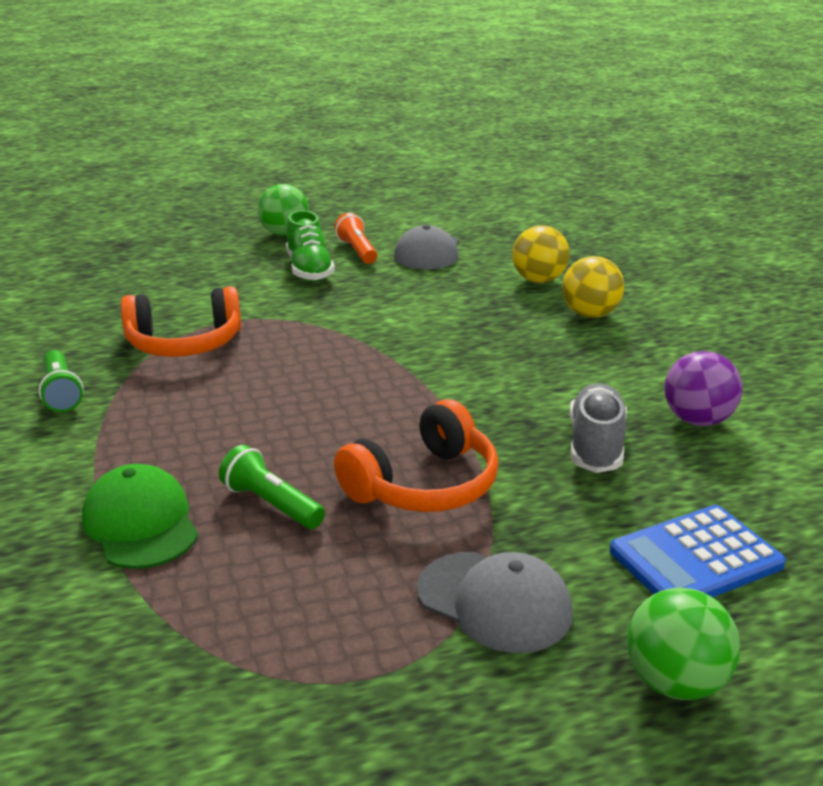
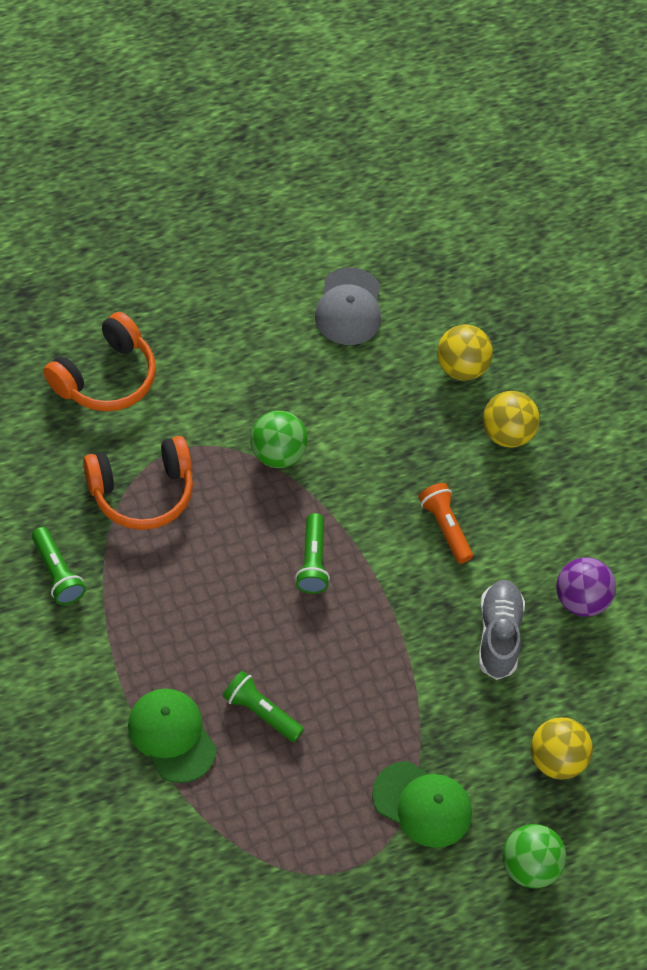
camera: 10 degrees left, 30 degrees up
green ball [257,184,309,236] -> green ball moved to [250,411,308,468]
green shoe [286,210,335,281] -> none
orange flashlight [334,213,377,264] -> orange flashlight moved to [418,483,473,564]
orange headphones [334,399,499,512] -> orange headphones moved to [43,312,156,411]
grey cap [417,552,573,653] -> green cap [372,761,472,848]
blue calculator [610,505,786,597] -> yellow ball [531,717,593,779]
none -> green flashlight [295,513,330,594]

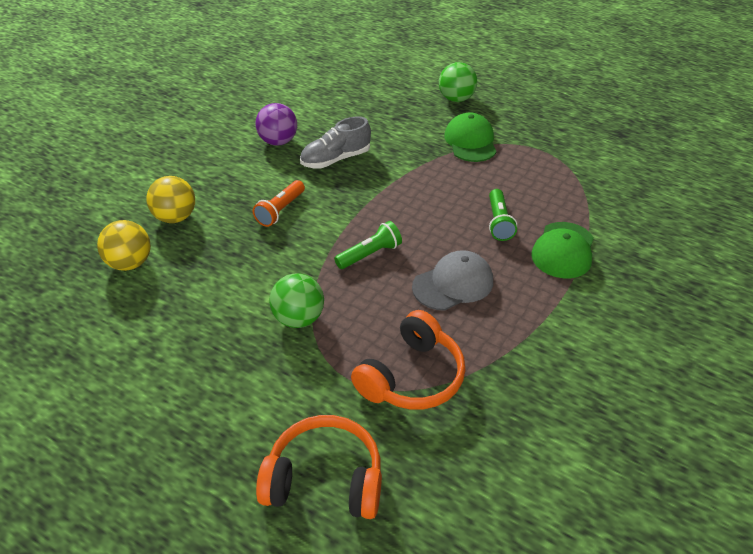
camera: 120 degrees left, 15 degrees down
green flashlight [32,527,86,605] -> none
orange headphones [83,436,193,530] -> orange headphones turned 90 degrees clockwise [351,310,466,410]
grey cap [315,267,381,345] -> grey cap moved to [412,250,493,311]
yellow ball [531,717,593,779] -> none

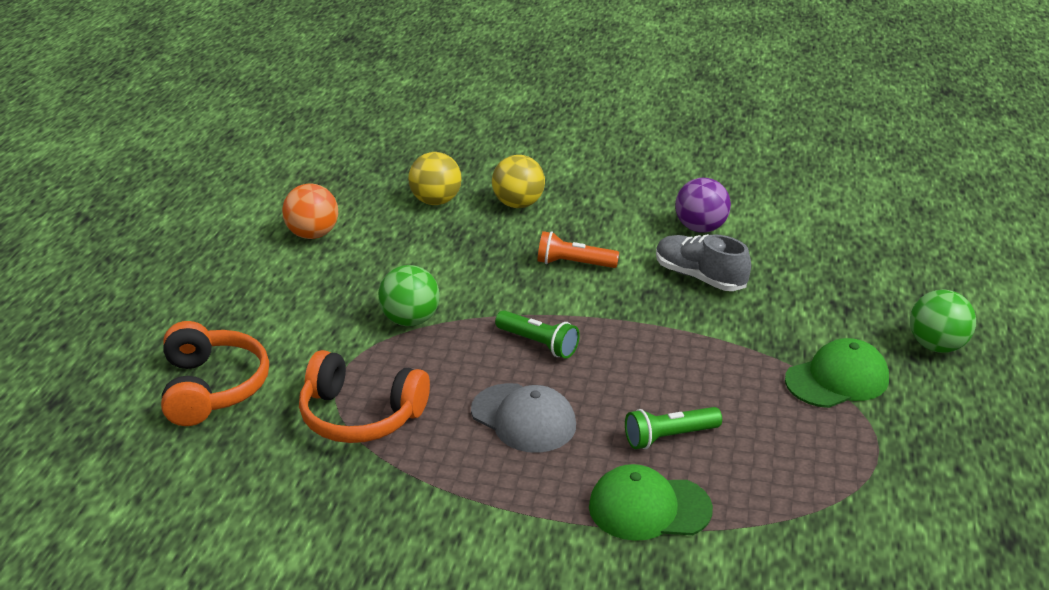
camera: 70 degrees right, 10 degrees down
none -> orange ball [282,184,338,239]

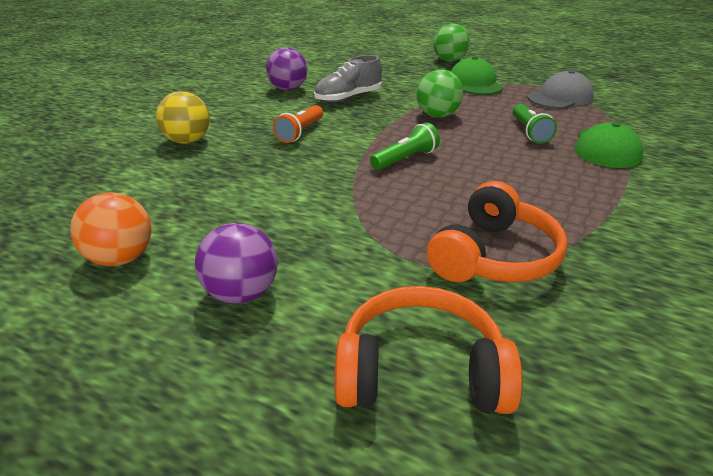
camera: 75 degrees left, 0 degrees up
green ball [378,265,440,326] -> green ball moved to [417,70,463,118]
yellow ball [408,152,462,205] -> none
grey cap [471,383,576,453] -> grey cap moved to [528,70,594,109]
none -> purple ball [195,223,277,304]

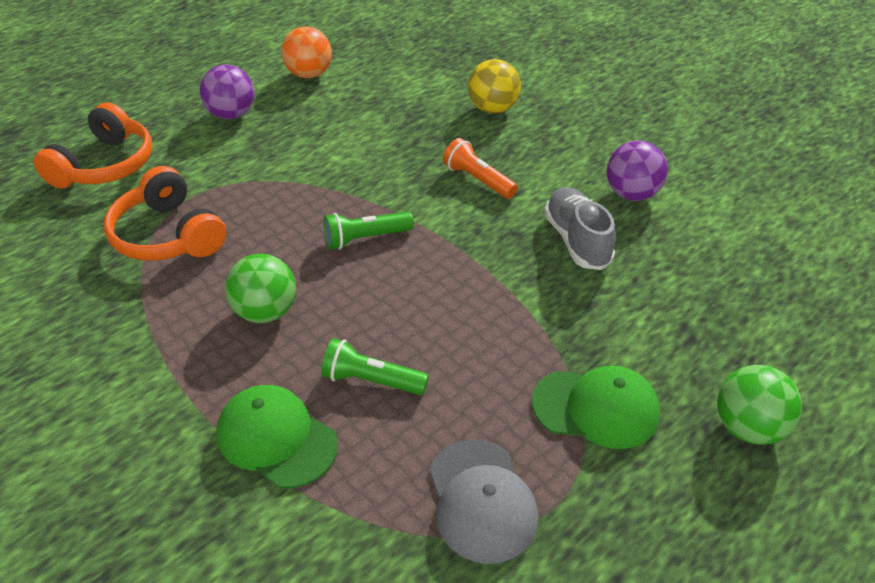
camera: 110 degrees right, 10 degrees up
green flashlight [370,122,440,170] -> green flashlight turned 90 degrees clockwise [324,211,414,250]
green ball [417,70,463,118] -> green ball moved to [225,254,296,323]

